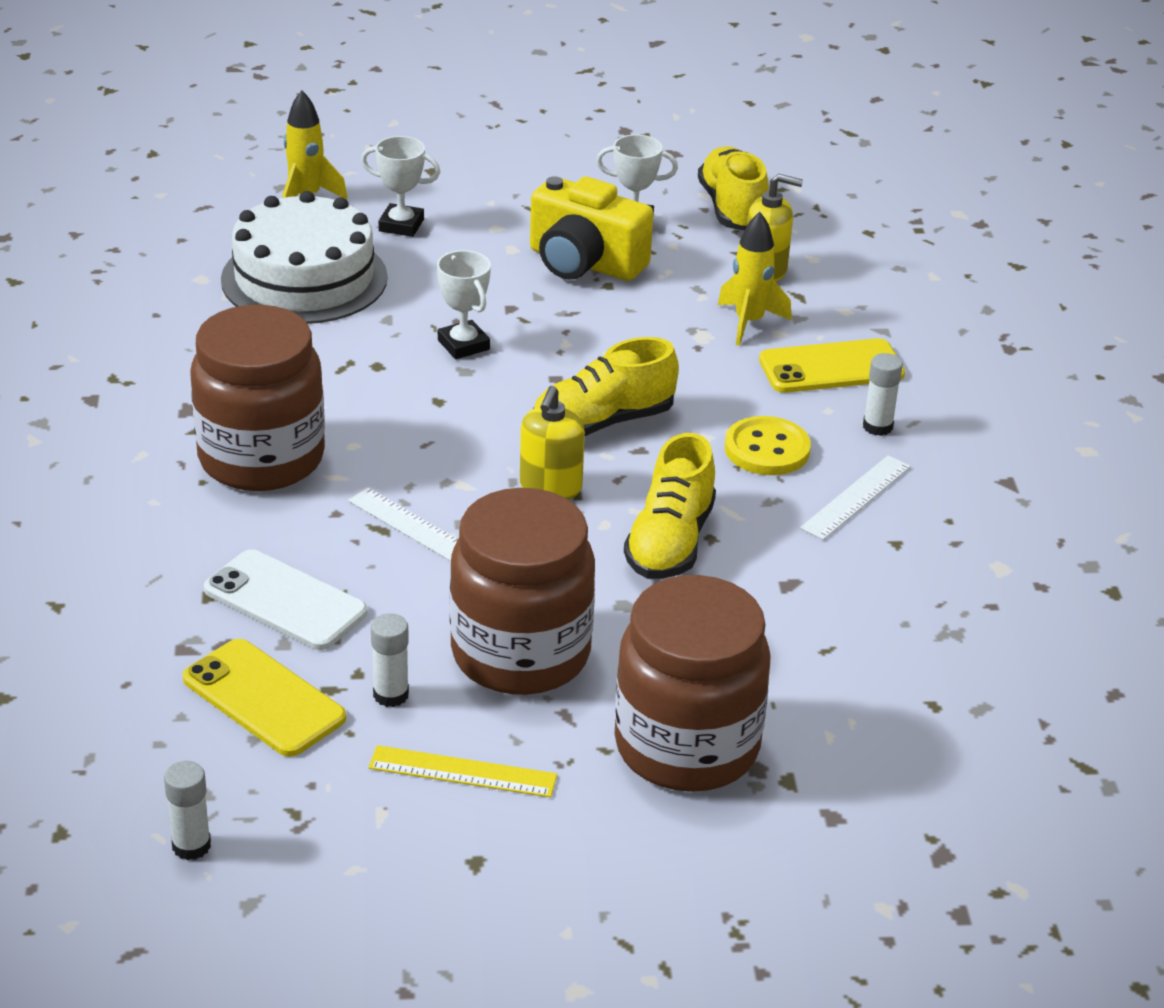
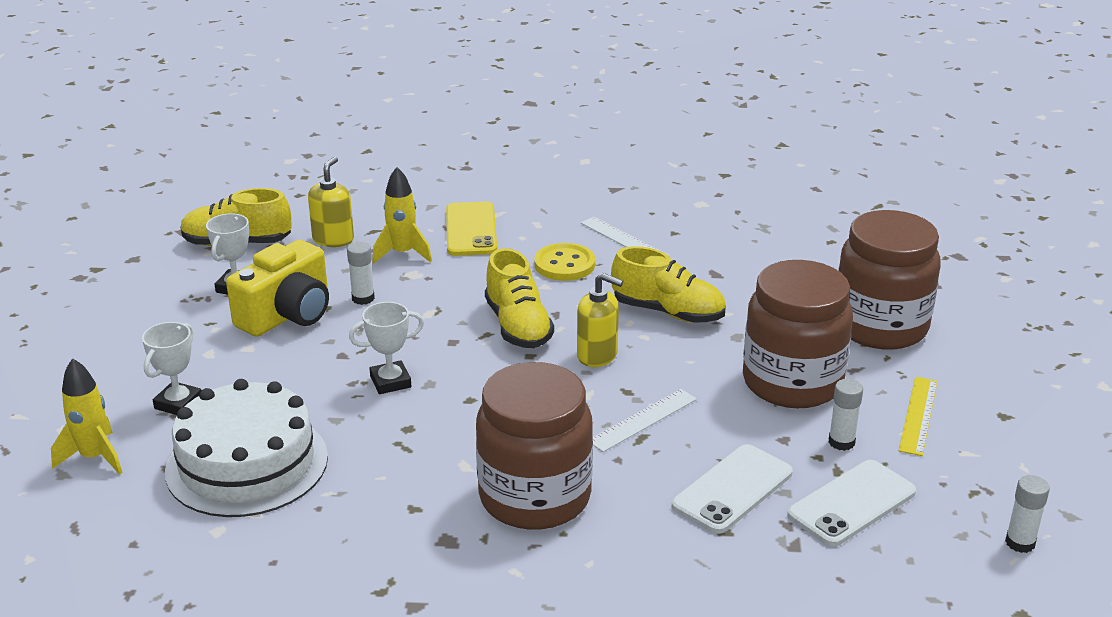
camera: 80 degrees left, 5 degrees down
yellow phone [183,639,346,757] -> white phone [787,460,916,546]
white glue stick [863,353,903,436] -> white glue stick moved to [347,242,375,305]

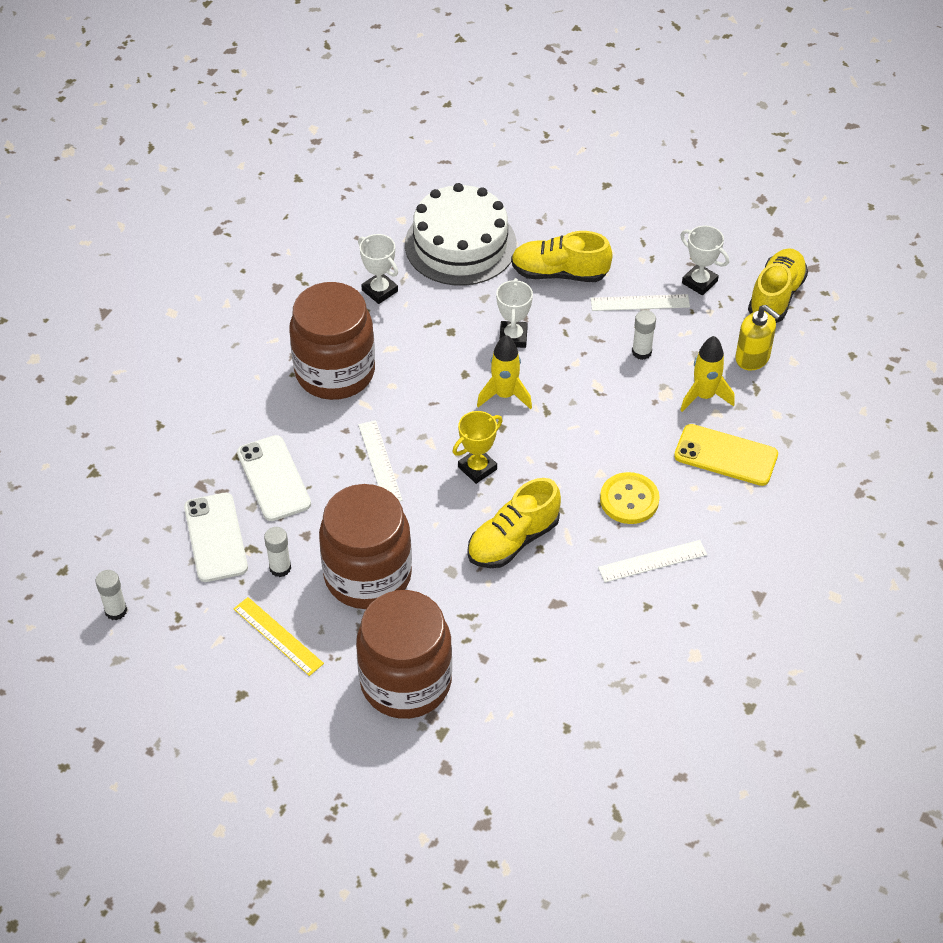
camera: 115 degrees right, 20 degrees up
yellow rocket [51,358,123,475] -> yellow rocket moved to [477,335,532,409]
white trophy [142,322,201,415] -> white trophy moved to [358,234,398,304]
yellow camera [226,240,329,336] -> white ruler [591,294,690,311]
yellow shoe [485,248,554,348] -> yellow shoe moved to [511,231,613,282]
yellow soap dispenser [577,273,623,367] -> yellow trophy [453,411,503,484]

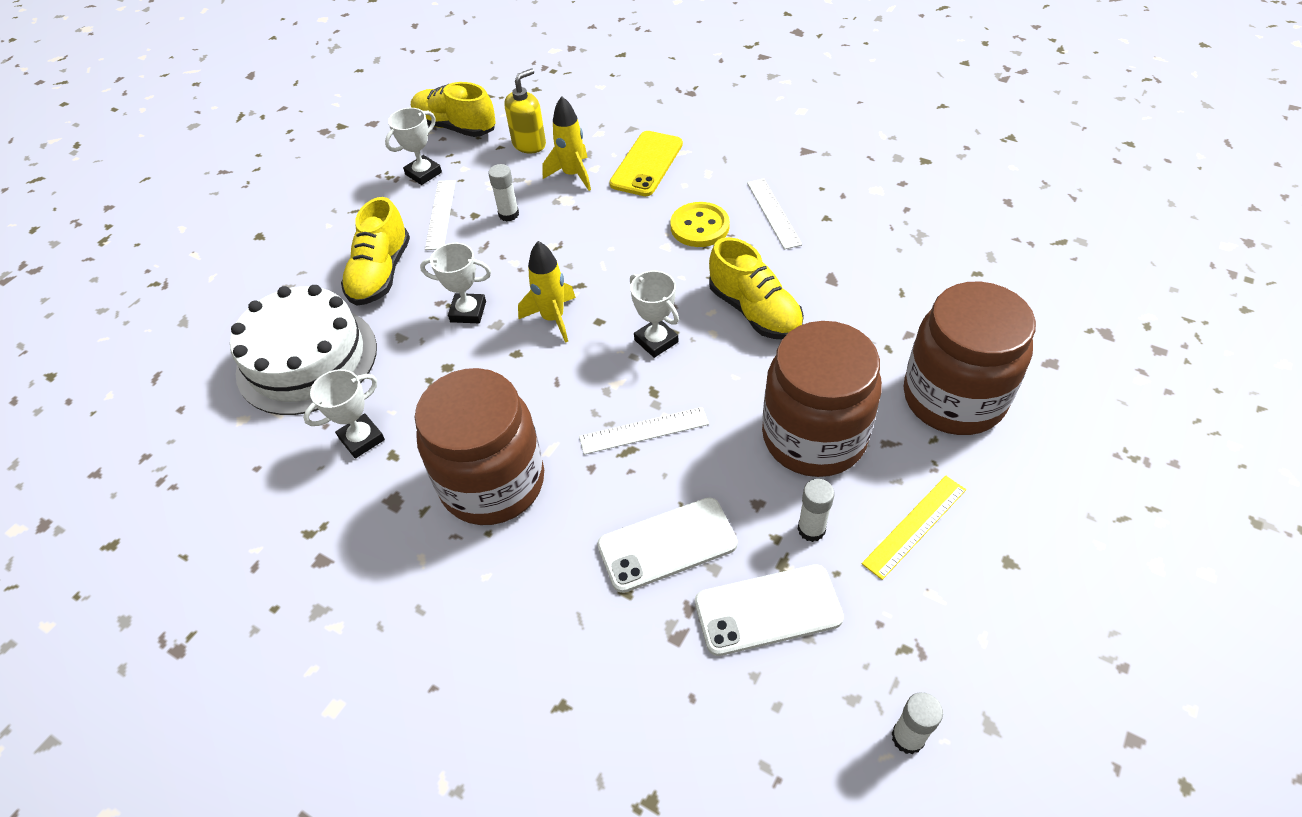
camera: 85 degrees left, 0 degrees up
yellow trophy [453,411,503,484] -> white trophy [630,271,679,358]

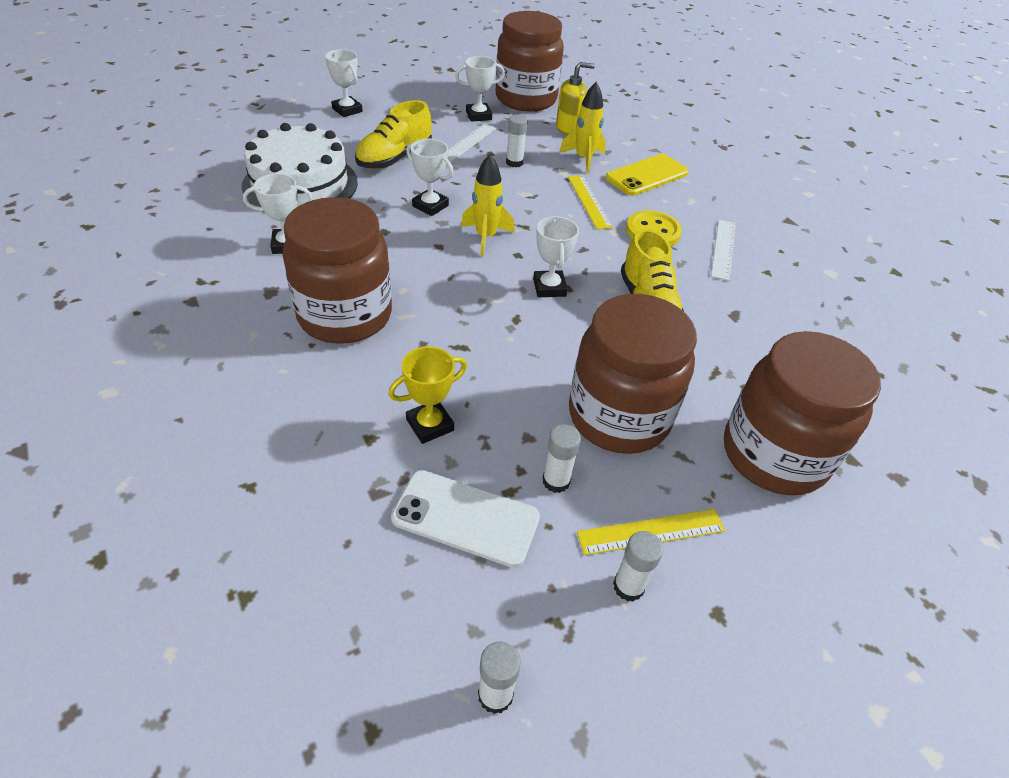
camera: 25 degrees right, 5 degrees down
yellow shoe [411,82,496,137] -> brown jar [496,11,564,112]
white ruler [579,407,709,455] -> none
white phone [597,497,738,593] -> yellow trophy [388,346,467,444]
none -> white trophy [325,49,363,117]
none -> yellow ruler [568,175,613,230]
none -> white glue stick [613,531,663,602]

